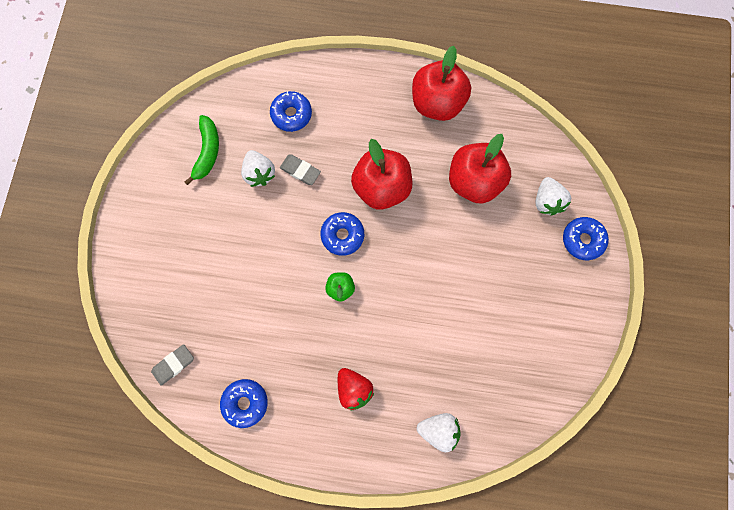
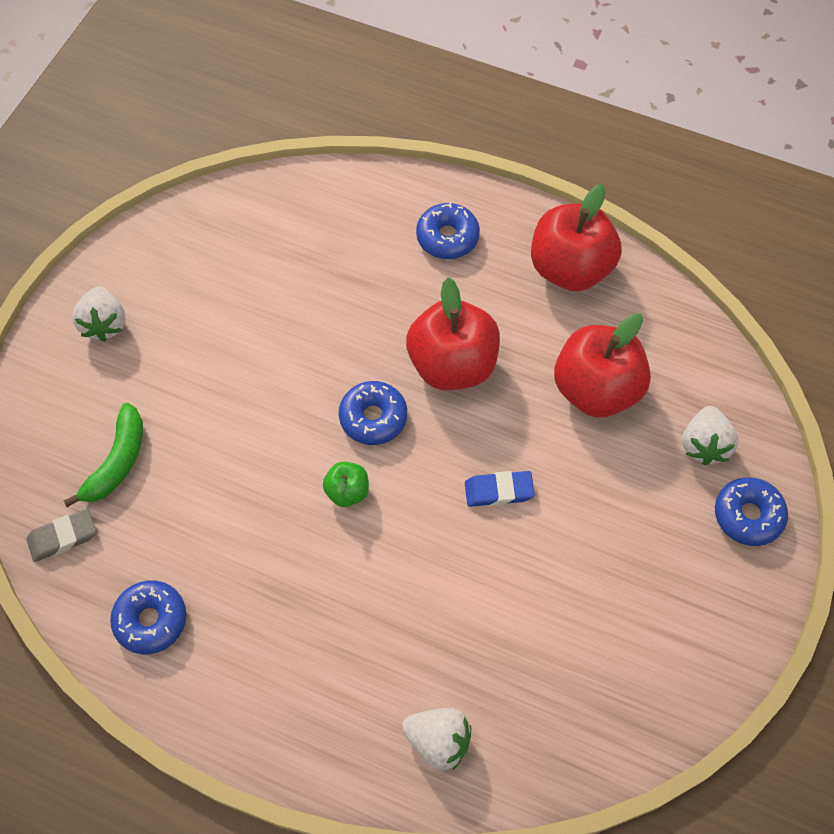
camera: 15 degrees right, 15 degrees down
green banana [185,115,219,185] -> green banana moved to [63,403,143,507]
white strawberry [241,150,275,187] -> white strawberry moved to [72,286,125,342]
blue donut [270,91,312,132] -> blue donut moved to [416,202,480,259]
grey eraser [280,155,321,185] -> none
red strawberry [338,368,374,410] -> none
none -> blue eraser [465,471,535,507]

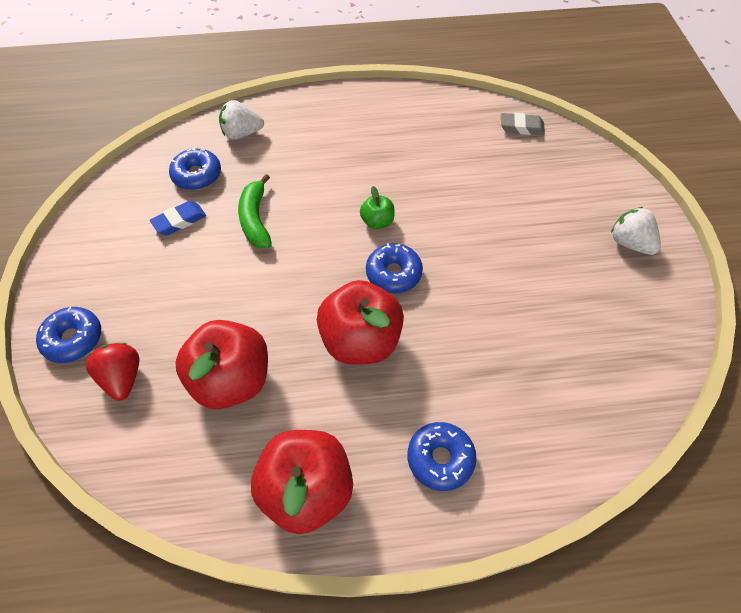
camera: 150 degrees right, 5 degrees down
grey eraser [26,509,96,562] -> grey eraser turned 60 degrees clockwise [501,113,545,135]
green banana [63,403,143,507] -> green banana moved to [238,174,272,248]
blue donut [110,581,187,654] -> blue donut moved to [169,147,221,190]
blue eraser [465,471,535,507] -> blue eraser moved to [150,201,206,235]
white strawberry [682,406,738,465] -> red strawberry [86,343,139,401]

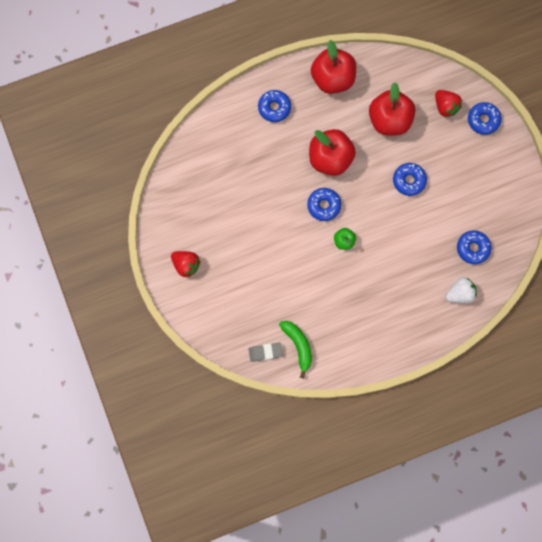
camera: 165 degrees right, 20 degrees up
blue eraser [150,201,206,235] -> none
green banana [238,174,272,248] -> green banana moved to [279,321,312,379]
white strawberry [611,207,661,255] -> red strawberry [171,251,201,278]
none -> blue donut [393,163,427,196]

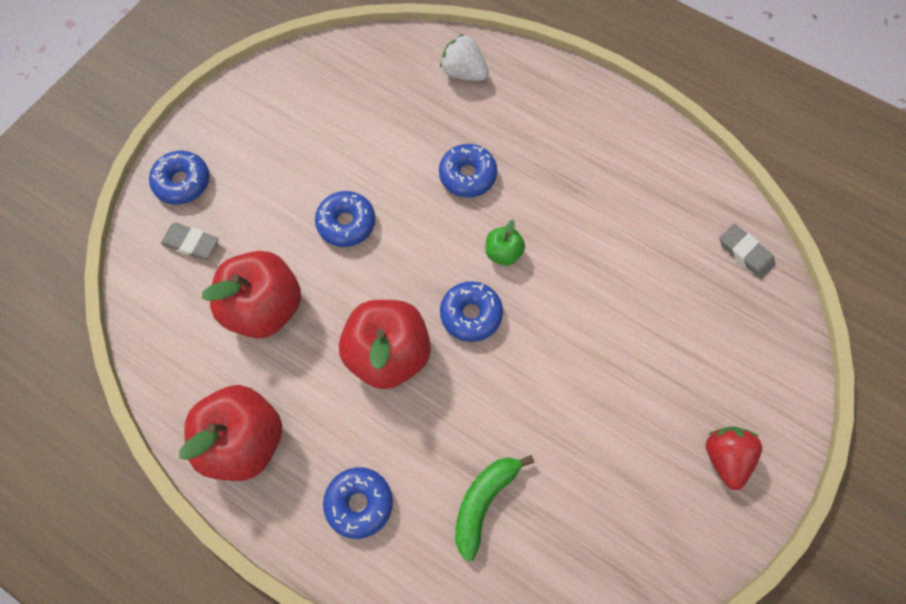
camera: 125 degrees left, 10 degrees down
green banana [279,321,312,379] -> green banana moved to [455,455,534,562]
red strawberry [435,90,462,118] -> grey eraser [161,223,219,260]
blue donut [457,230,492,264] -> blue donut moved to [439,144,497,197]

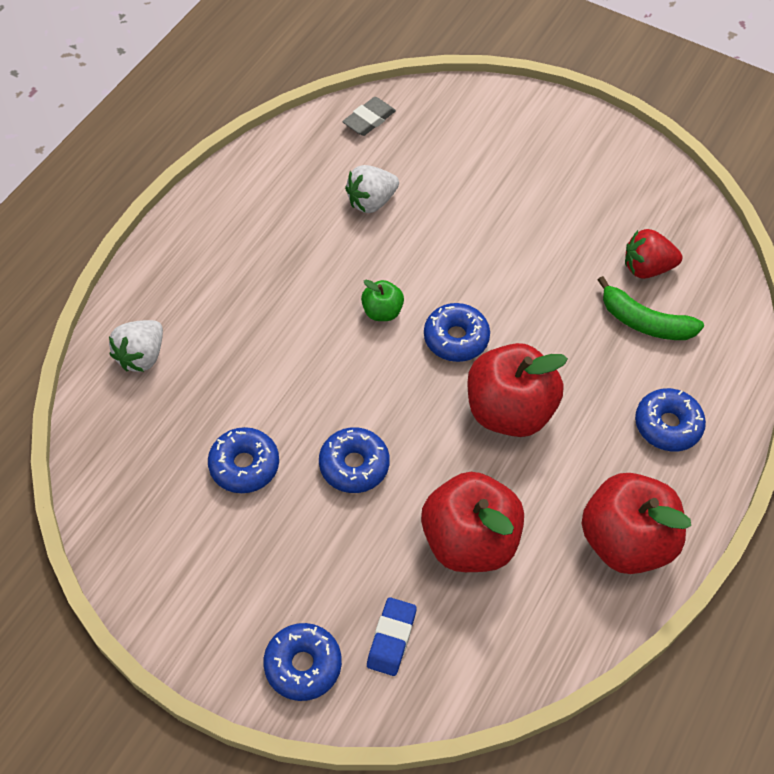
camera: 95 degrees left, 10 degrees down
grey eraser [161,223,219,260] -> blue eraser [367,597,417,676]
blue donut [439,144,497,197] -> blue donut moved to [208,427,279,493]
red strawberry [706,426,762,490] -> red strawberry moved to [625,229,683,279]
none -> white strawberry [345,165,399,213]

